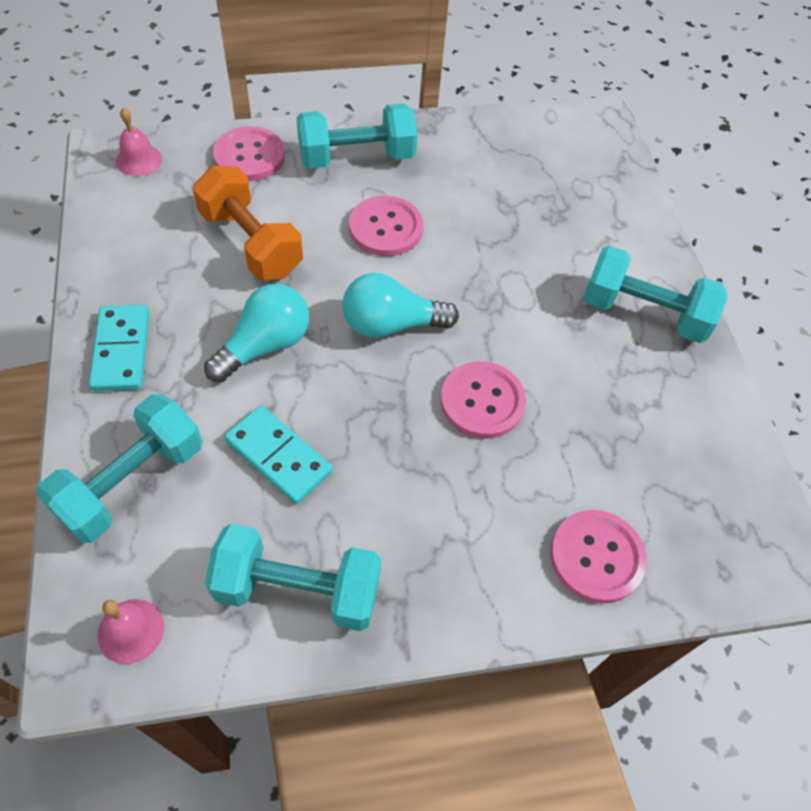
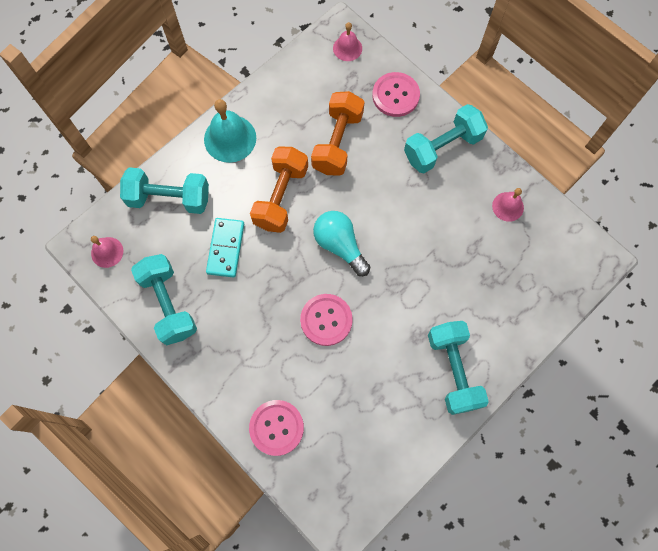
camera: 60 degrees right, 15 degrees up
turquoise domino [89,305,149,391] -> turquoise bell [204,99,256,163]
turquoise light bulb [204,284,309,382] -> orange dumbbell [250,146,308,233]
turquoise dumbbell [297,103,418,169] -> turquoise dumbbell turned 75 degrees counterclockwise [404,104,488,173]
pink button [349,196,423,256] -> none
none -> pink bell [492,188,524,222]

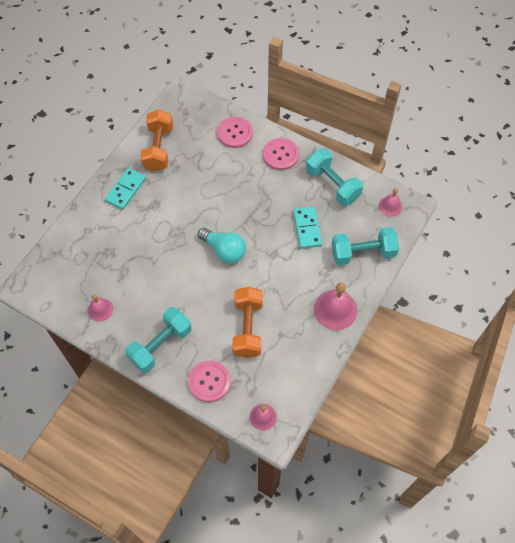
camera: 165 degrees right, 10 degrees down
turquoise bell [204,99,256,163] -> pink bell [314,283,357,330]
orange dumbbell [250,146,308,233] -> orange dumbbell moved to [140,109,173,171]
pink button [300,294,353,346] -> pink button moved to [263,138,299,170]
turquoise dumbbell [428,321,489,415] -> turquoise domino [105,168,146,210]

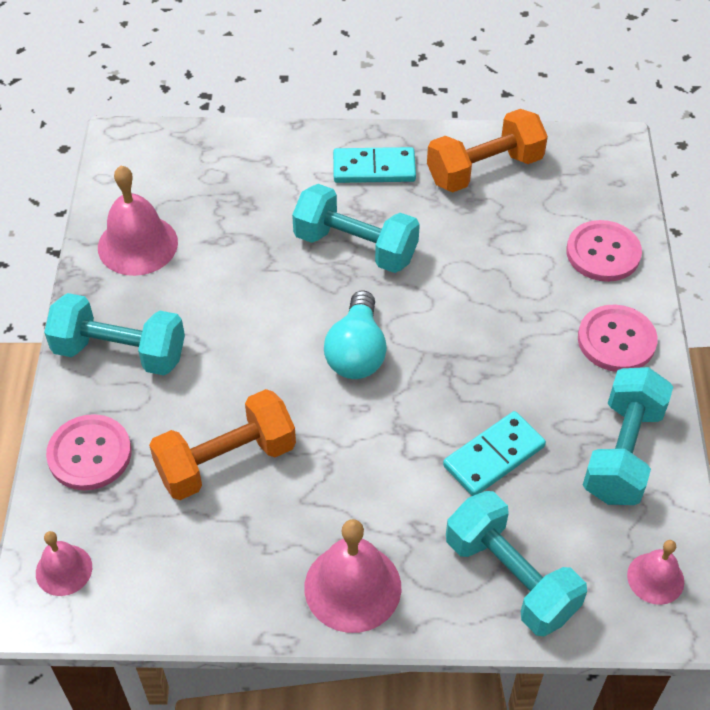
camera: 60 degrees right, 10 degrees down
pink bell [88,294,113,322] -> pink bell [98,166,178,276], size x1.71
none -> turquoise dumbbell [292,184,420,273]

